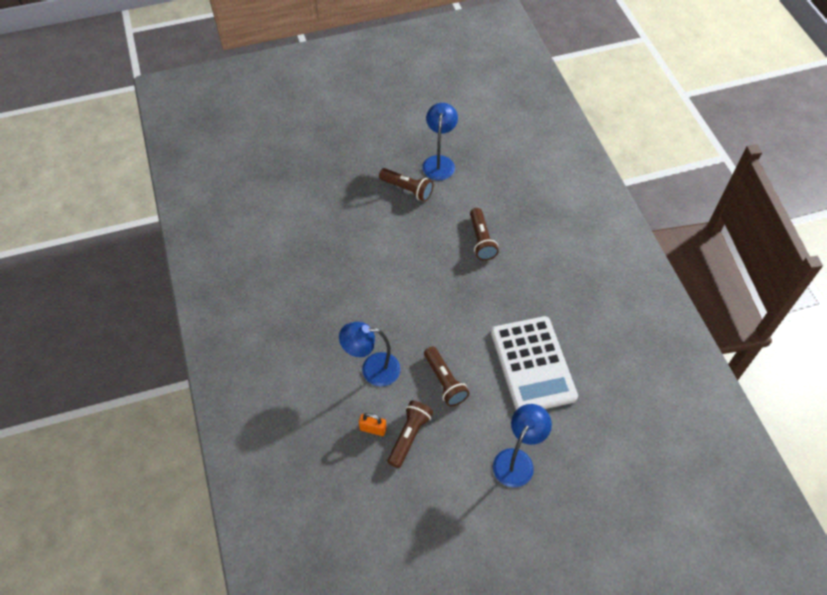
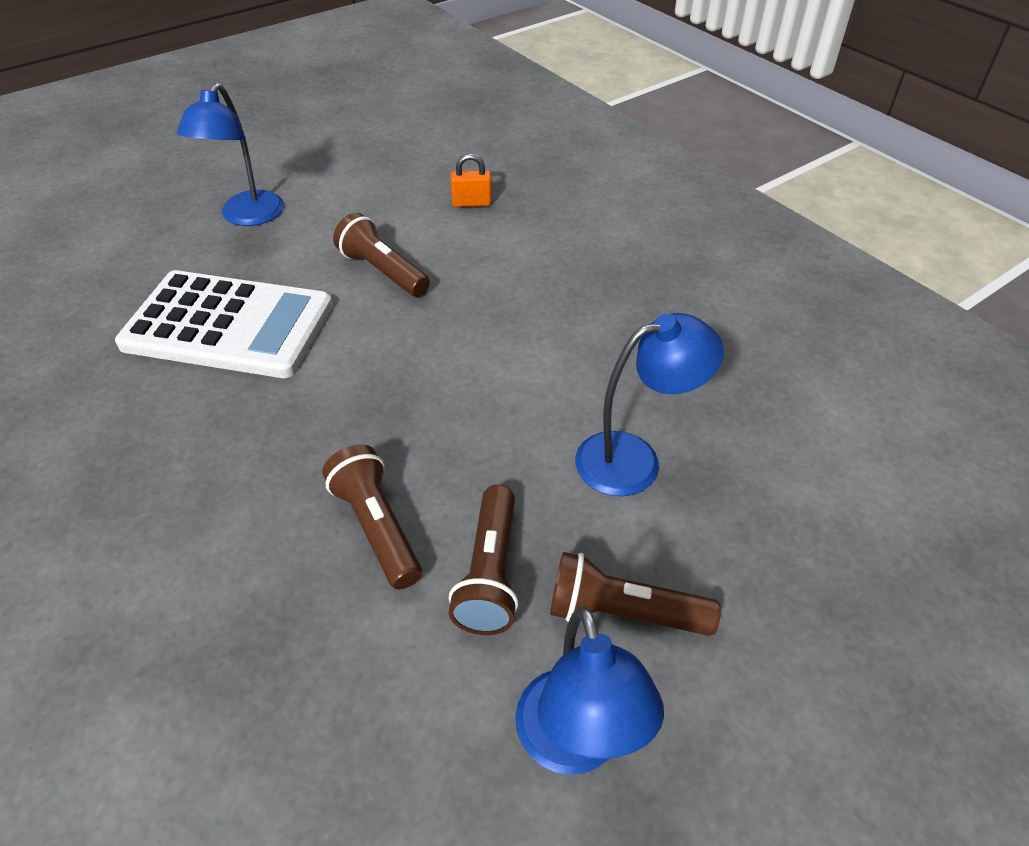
camera: 160 degrees right, 10 degrees down
blue lamp [339,322,400,386] -> blue lamp moved to [575,313,724,496]
brown flashlight [388,400,433,468] -> brown flashlight moved to [449,485,518,635]
white calculator [491,316,578,410] -> white calculator turned 135 degrees clockwise [115,270,333,378]

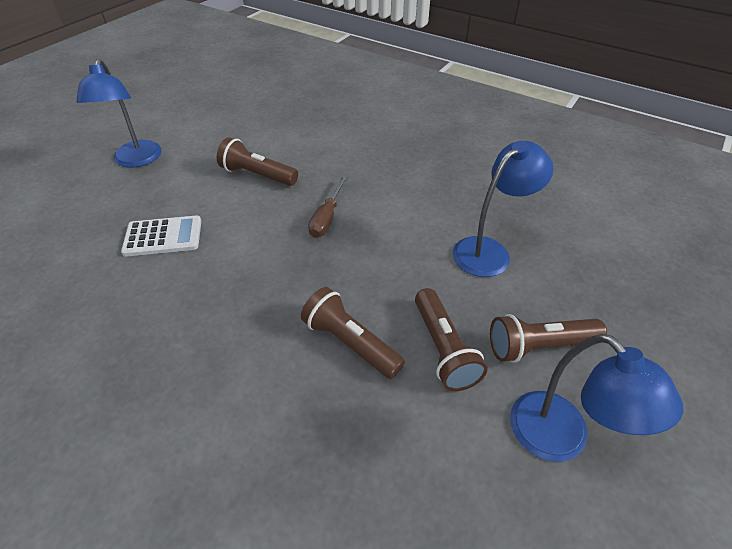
camera: 20 degrees left, 0 degrees up
white calculator [115,270,333,378] -> white calculator [121,216,201,257], size x0.52
orange padlock [451,154,492,207] -> none
none -> brown screwdriver [308,175,348,238]

